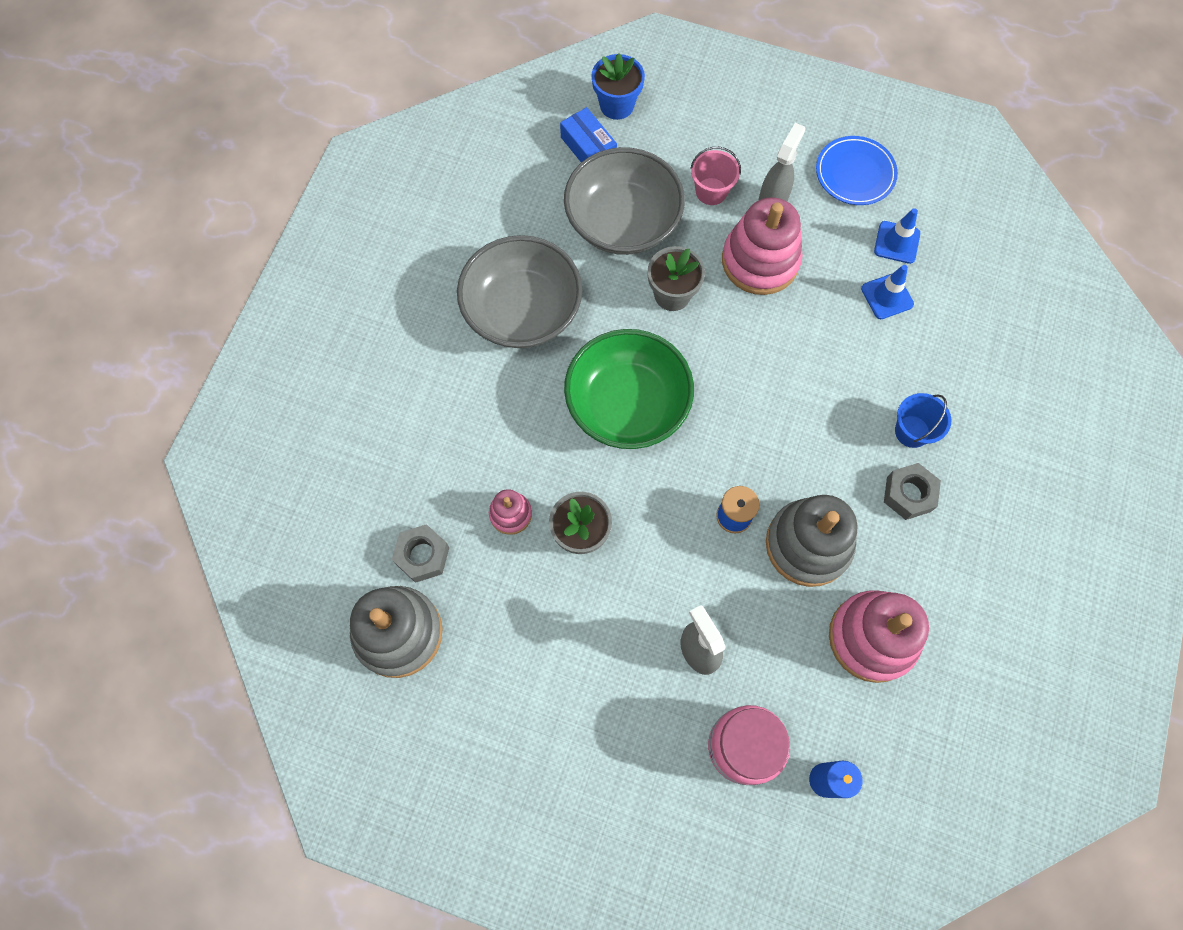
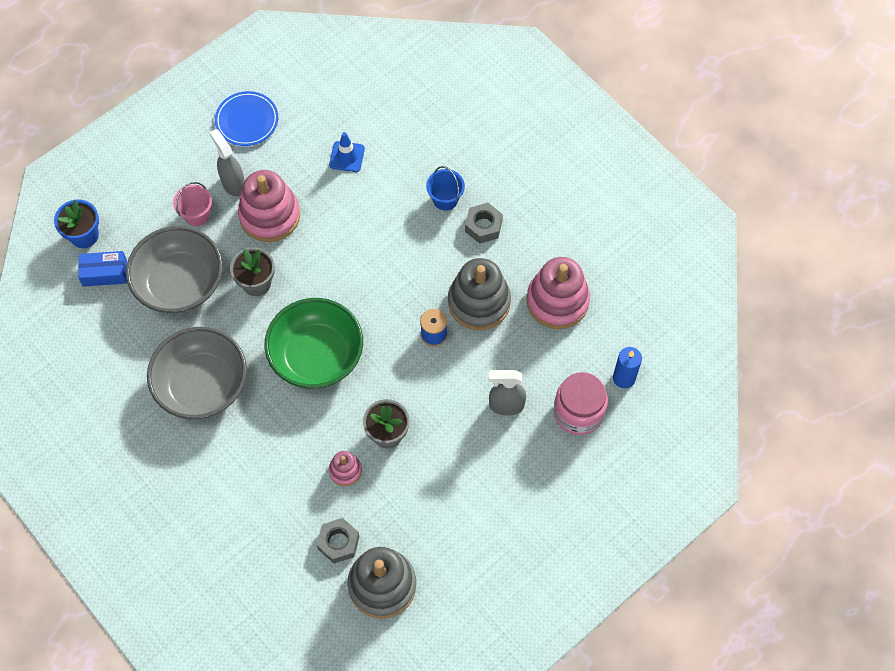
camera: 60 degrees left, 5 degrees down
blue traffic cone [874,208,920,264] -> none

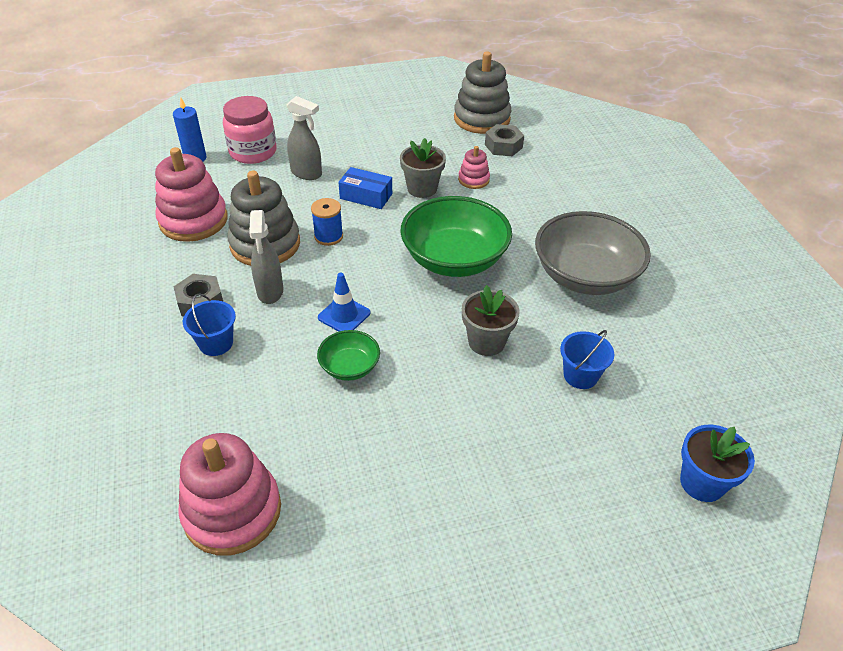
camera: 155 degrees left, 20 degrees down
blue box [78,251,127,287] -> blue box moved to [338,167,392,209]
grey bowl [126,226,223,313] -> blue bucket [560,330,614,389]
pink bucket [173,182,212,226] -> none
grey spray bottle [209,129,245,197] -> grey spray bottle moved to [249,210,284,304]
blue plate [215,91,278,146] -> none
pink stacking toy [238,170,300,242] -> pink stacking toy moved to [178,433,281,556]
blue traffic cone [329,132,365,172] -> blue traffic cone moved to [318,273,370,331]
none -> green bowl [317,330,380,381]

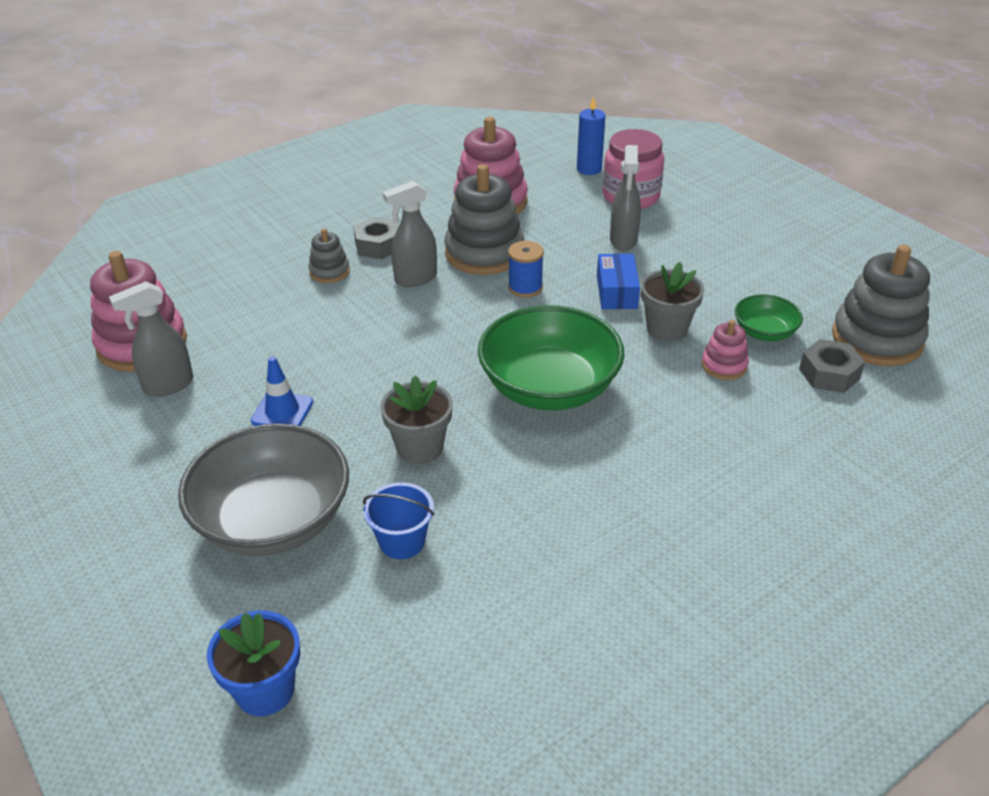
camera: 70 degrees right, 5 degrees down
blue bucket [183,293,236,356] -> grey stacking toy [308,228,350,283]
green bowl [317,330,380,381] -> green bowl moved to [735,294,803,341]
blue traffic cone [318,273,370,331] -> blue traffic cone moved to [251,356,313,426]
grey bowl [535,211,651,295] -> grey bowl moved to [178,423,349,556]
none -> grey spray bottle [109,281,194,396]

